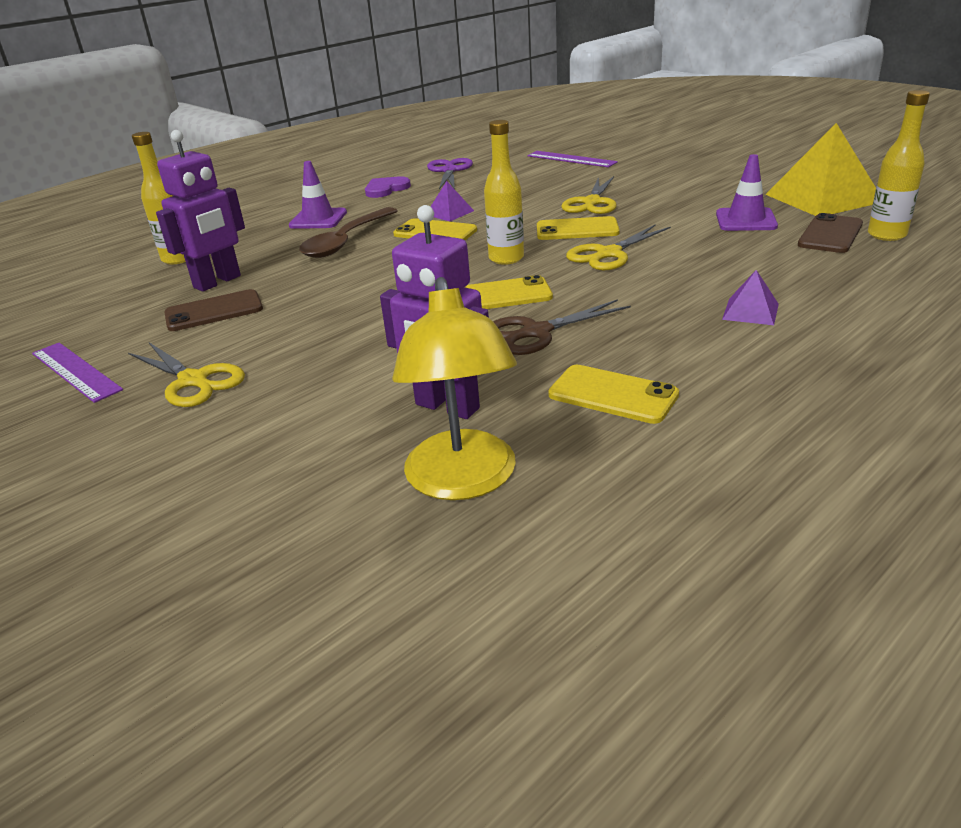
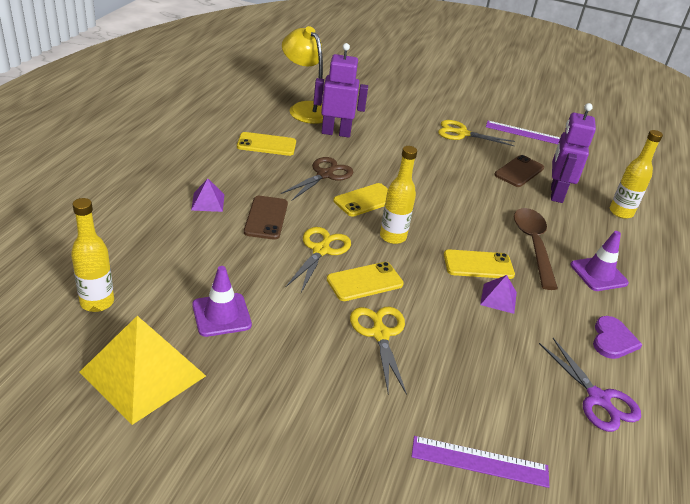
camera: 145 degrees right, 5 degrees up
brown phone [798,213,863,253] -> brown phone moved to [244,196,288,240]

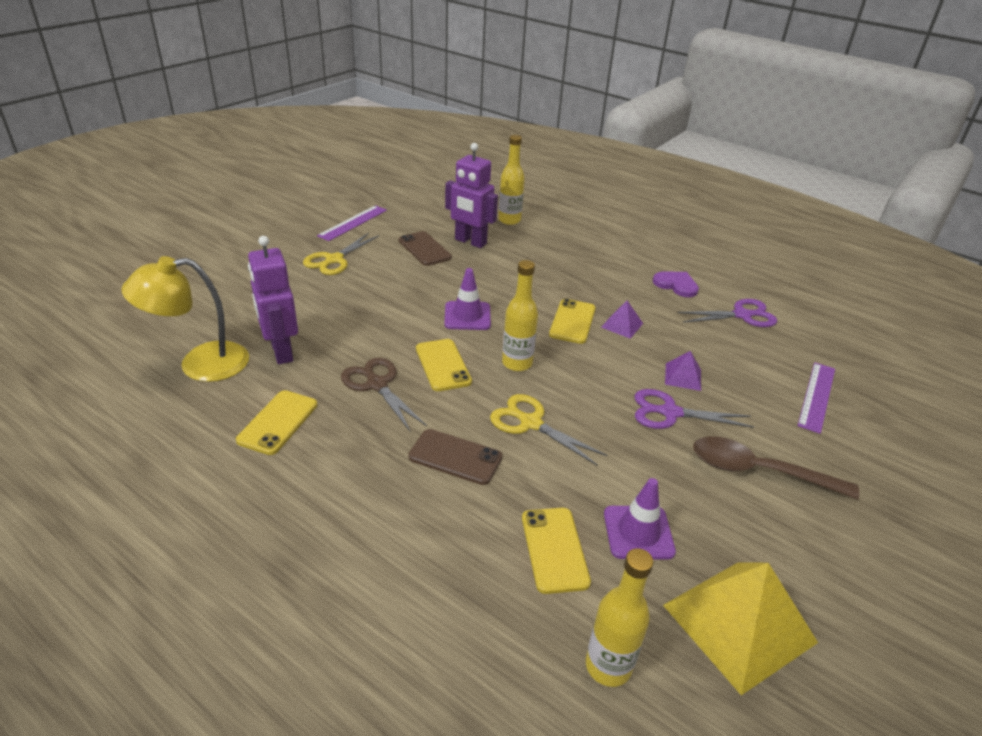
camera: 70 degrees left, 0 degrees up
purple pyramid [191,179,224,212] -> purple pyramid moved to [665,351,701,391]
purple robot [313,43,368,138] -> purple robot turned 45 degrees counterclockwise [248,236,298,364]
yellow phone [327,262,404,301] -> yellow phone moved to [522,508,591,594]
yellow scissors [350,307,407,395] -> purple scissors [634,389,754,429]
brown spoon [514,208,558,290] -> brown spoon moved to [693,436,859,500]
purple traffic cone [571,231,629,291] -> purple traffic cone moved to [444,268,491,330]

